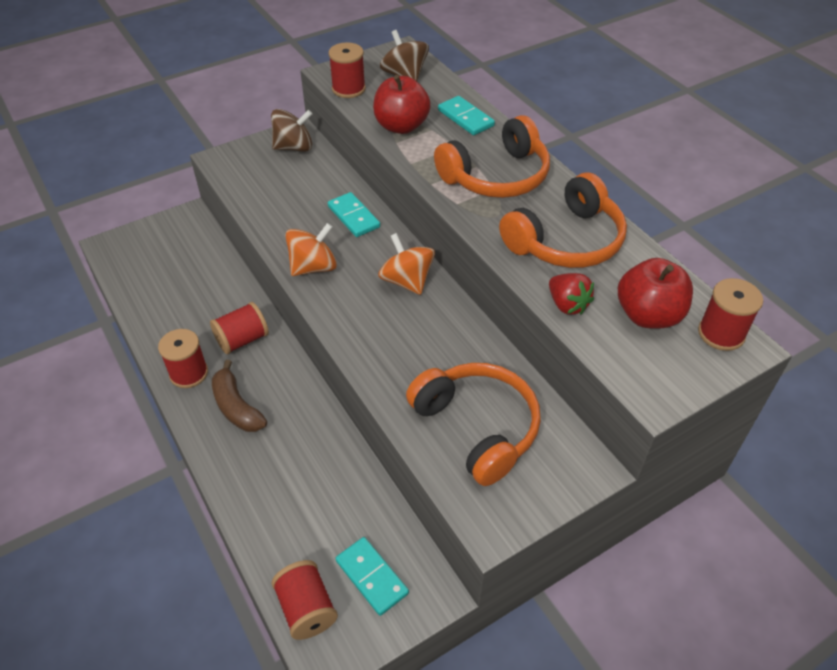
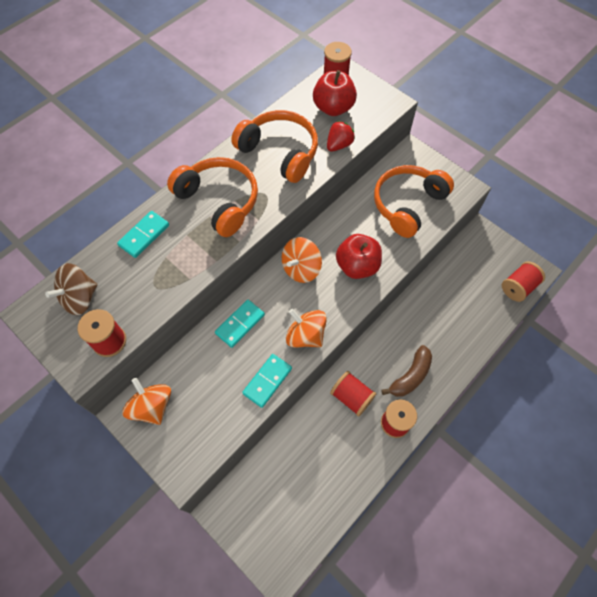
camera: 105 degrees left, 15 degrees up
brown spinning top [271,109,312,152] -> orange spinning top [122,377,171,425]
turquoise domino [336,537,409,616] -> turquoise domino moved to [242,354,292,408]
red apple [373,75,431,134] -> red apple moved to [336,234,382,279]

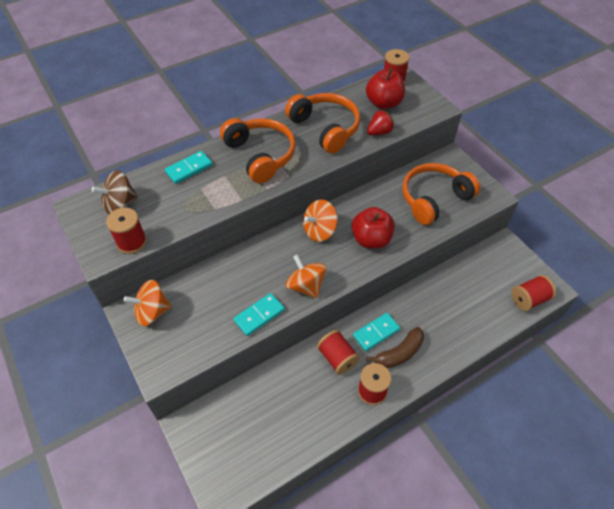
camera: 15 degrees right, 10 degrees down
orange spinning top [122,377,171,425] -> orange spinning top turned 90 degrees counterclockwise [124,280,171,326]
turquoise domino [215,300,265,348] -> turquoise domino moved to [353,313,400,351]

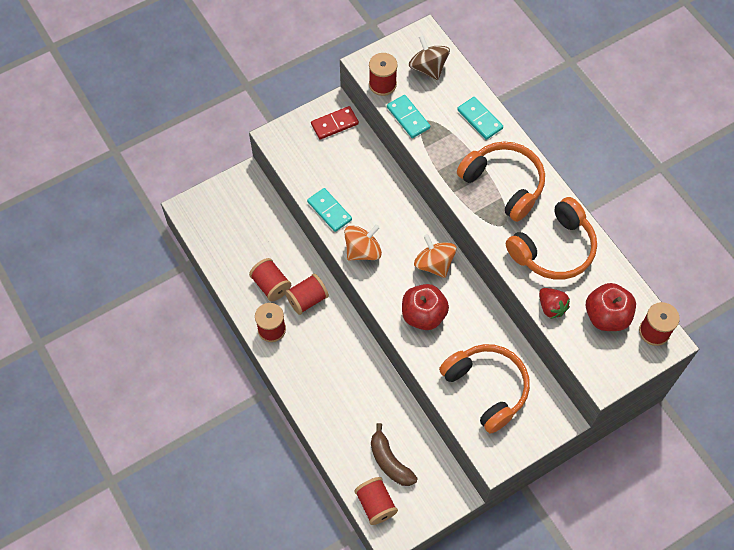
camera: 90 degrees right, 10 degrees up
orange spinning top [124,280,171,326] -> red domino [311,106,359,140]
orange headphones [220,118,296,183] -> orange headphones turned 105 degrees counterclockwise [457,141,545,222]
turquoise domino [353,313,400,351] -> turquoise domino moved to [387,95,430,138]
brown banana [367,327,424,368] -> brown banana moved to [371,423,418,486]
none -> red spool [249,258,291,301]

